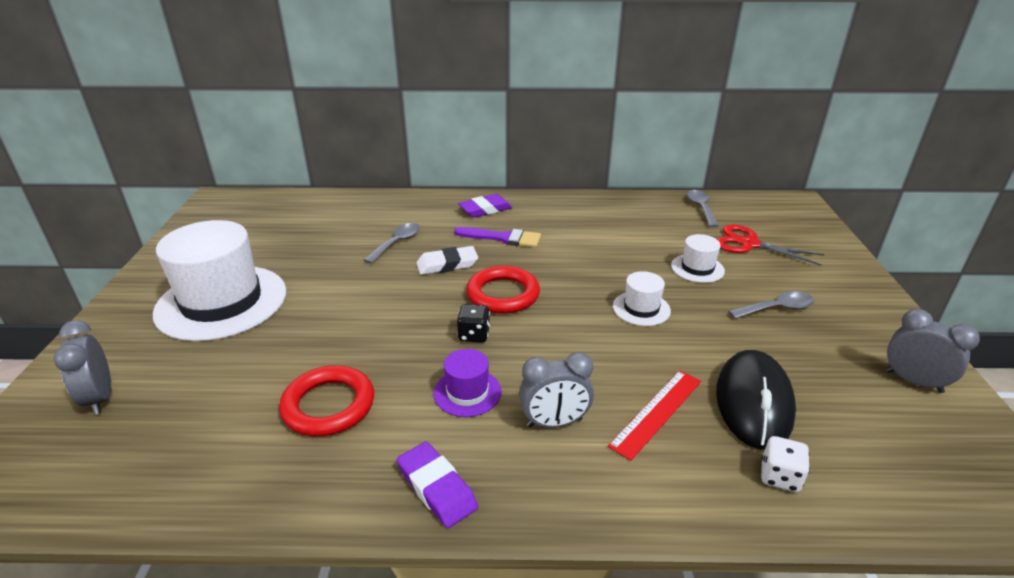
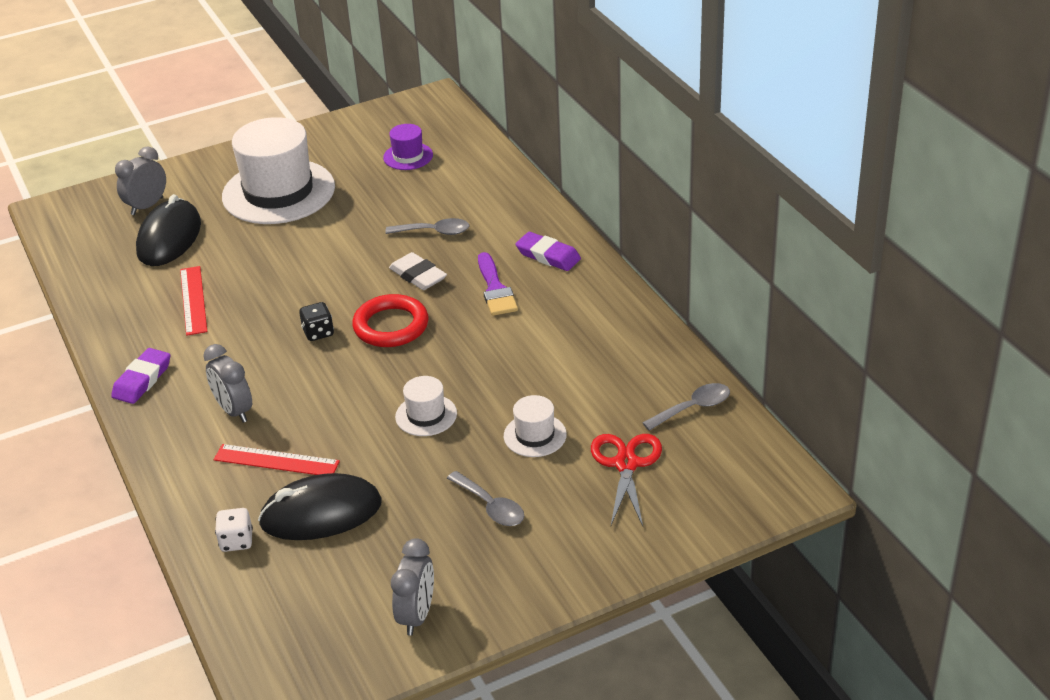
camera: 65 degrees right, 5 degrees up
red ring [279,365,374,436] -> red ruler [180,266,207,336]
purple hat [433,349,502,417] -> purple hat moved to [383,124,433,170]
none -> black mouse [136,194,201,266]

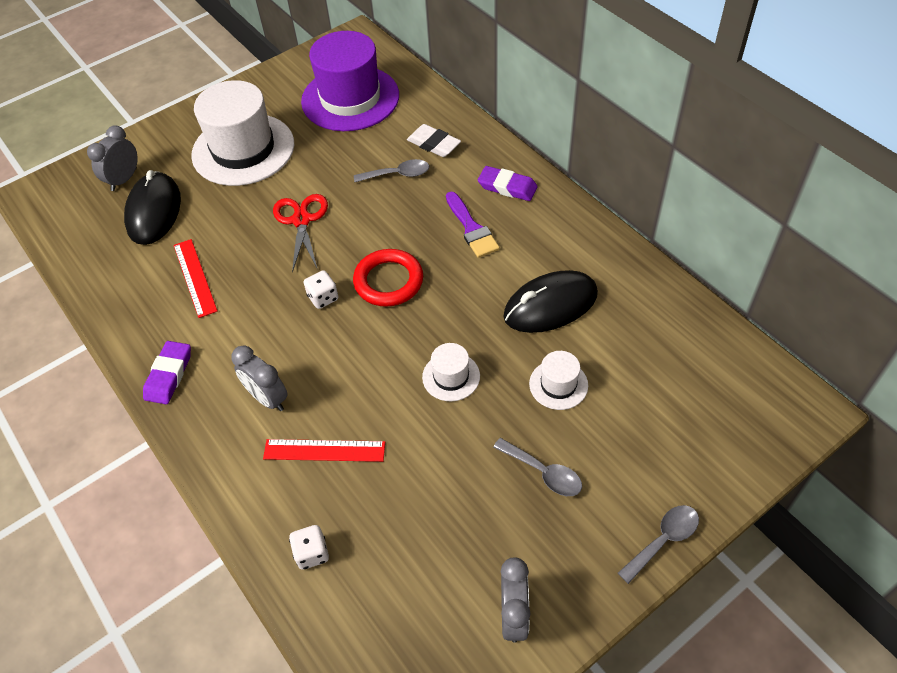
camera: 10 degrees left, 15 degrees up
black mouse [258,473,382,540] -> black mouse moved to [503,270,598,333]
black dice [299,302,334,341] -> white dice [304,270,339,309]
purple hat [383,124,433,170] -> purple hat [301,31,399,131], size x2.21
white eraser [389,252,447,290] -> white eraser moved to [407,124,461,157]
red scissors [591,434,662,526] -> red scissors moved to [273,194,328,273]
grey spoon [642,383,730,431] -> grey spoon moved to [618,505,699,584]

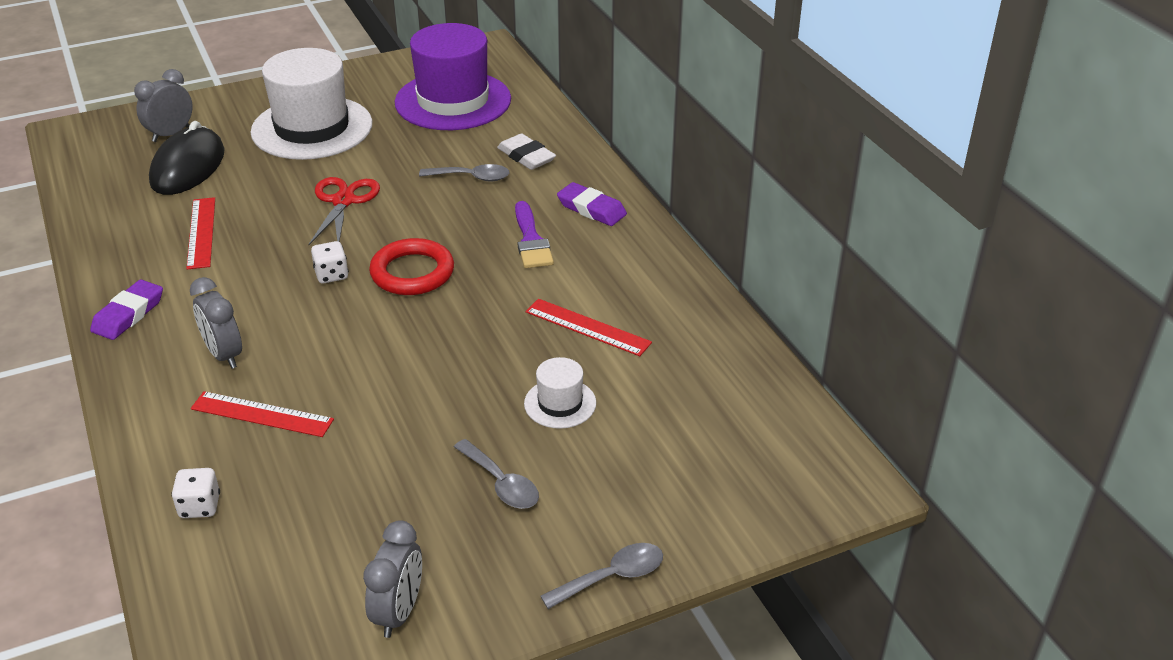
camera: 10 degrees right, 15 degrees down
white hat [422,343,480,401] -> none
black mouse [503,270,598,333] -> red ruler [525,299,652,356]

